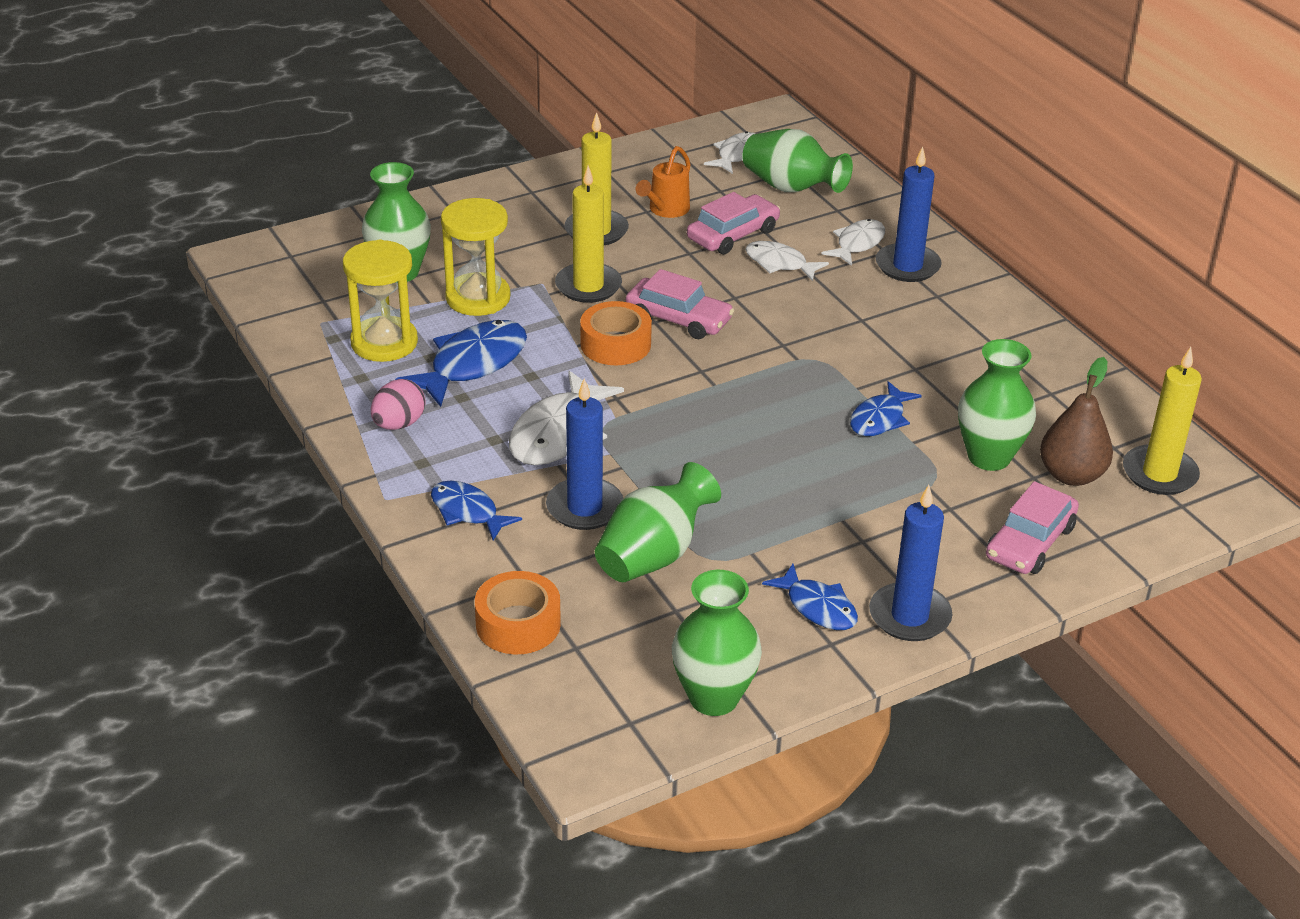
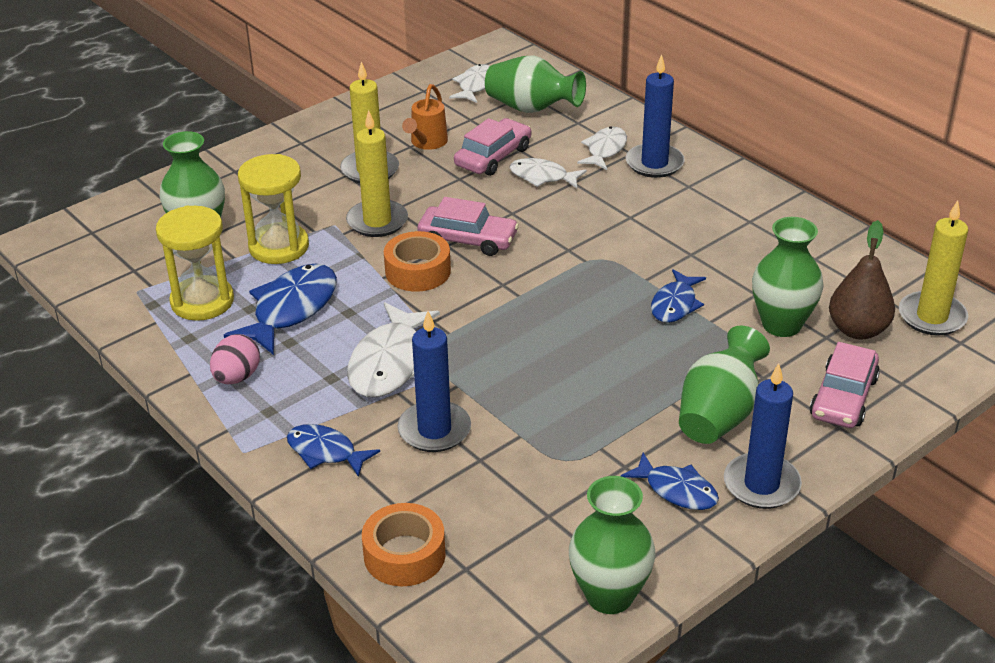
camera: 10 degrees left, 0 degrees up
green vase [595,462,721,582] -> green vase moved to [679,326,770,444]

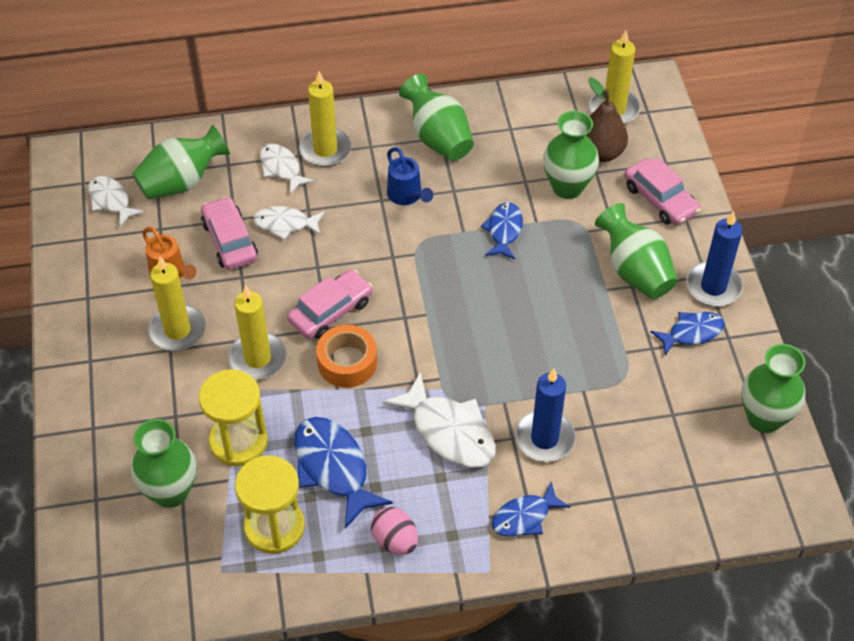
camera: 60 degrees left, 15 degrees up
orange tape [362,503,446,586] -> none
white fish [510,158,587,188] -> white fish turned 45 degrees clockwise [253,206,324,240]
blue candle [626,55,685,178] -> yellow candle [299,71,352,167]
blue fish [651,269,706,323] -> blue fish turned 135 degrees counterclockwise [481,202,523,259]
none -> blue watering can [387,147,433,205]
none -> green vase [399,74,474,161]

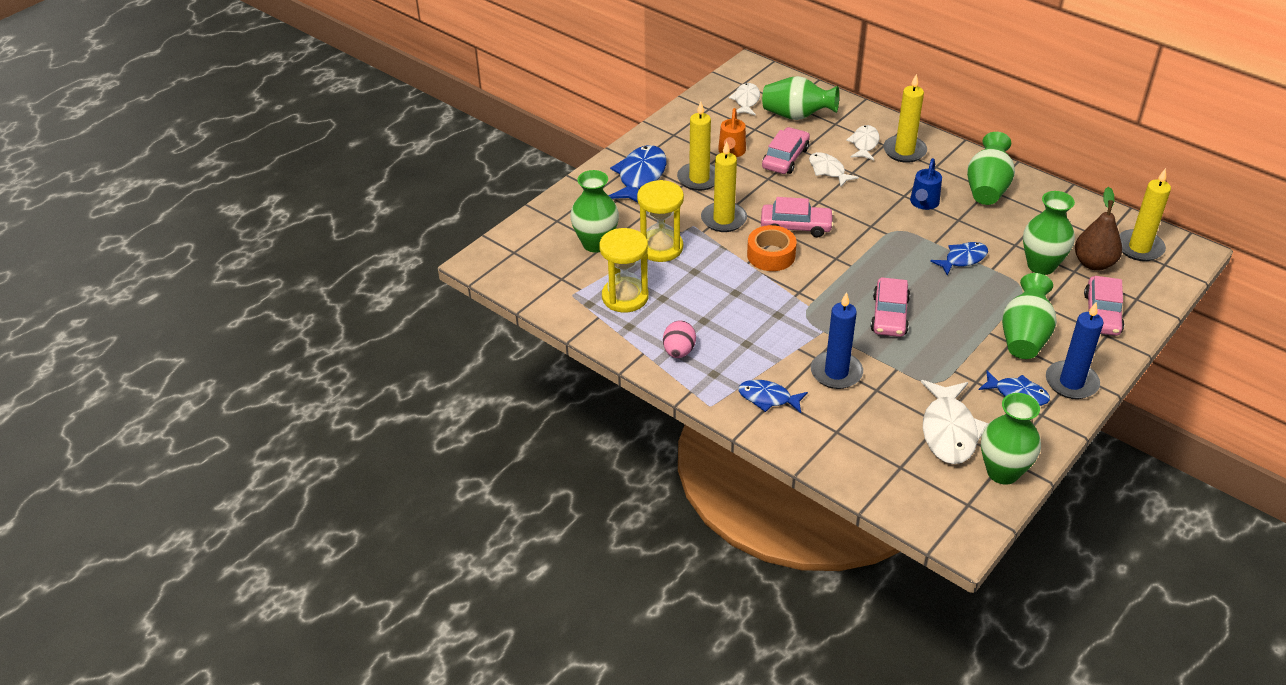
camera: 50 degrees right, 10 degrees down
blue fish [294,417,393,529] -> blue fish moved to [608,145,667,202]
white fish [383,371,496,468] -> white fish moved to [921,380,988,464]
none -> pink car [871,277,910,337]

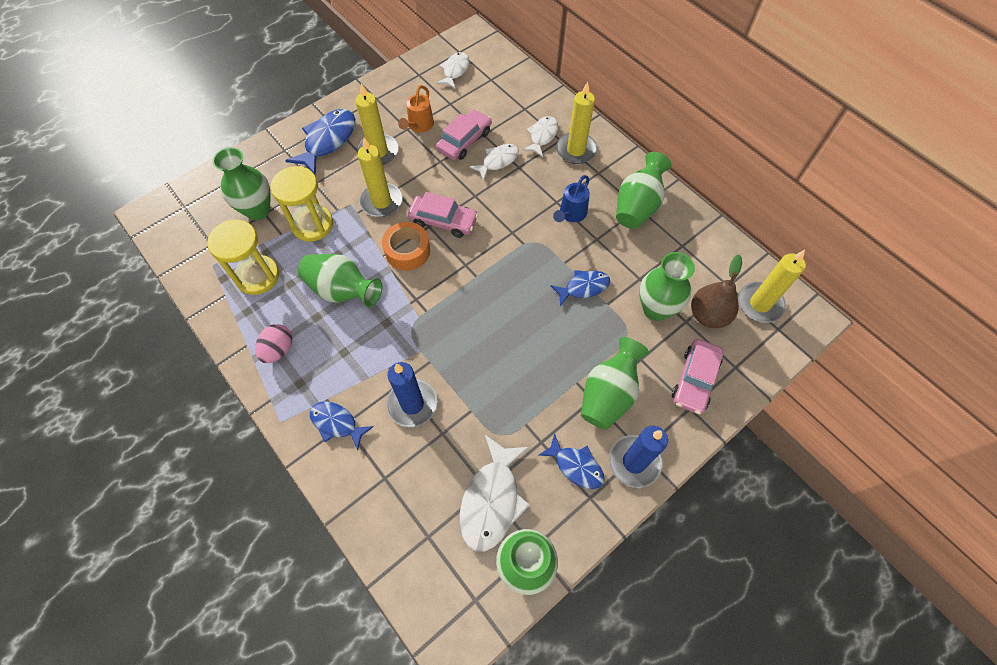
camera: 10 degrees right, 20 degrees up
green vase [762,76,839,120] -> green vase moved to [298,254,382,308]
white fish [809,152,859,187] -> white fish turned 75 degrees clockwise [469,144,519,181]
pink car [871,277,910,337] -> none

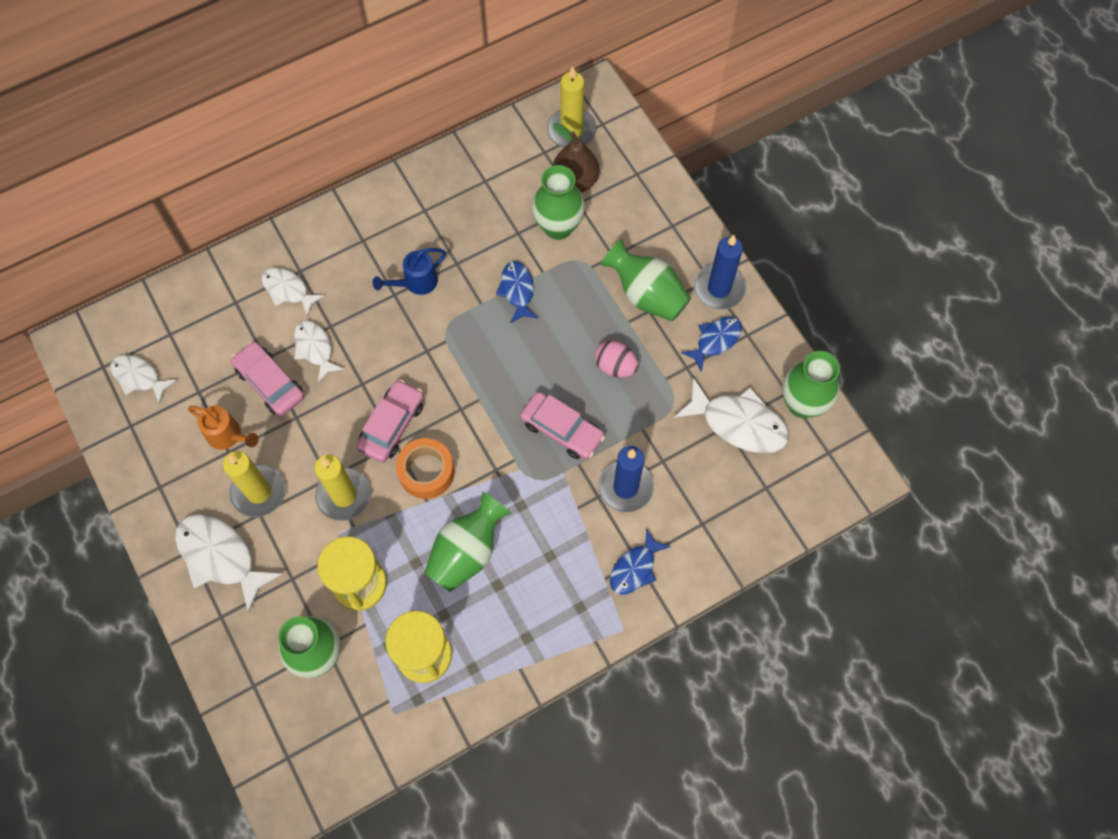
camera: 80 degrees left, 5 degrees up
pink egg [255,324,292,363] -> pink egg moved to [595,341,639,378]
blue fish [285,109,355,175] -> white fish [175,514,283,613]
blue watering can [553,175,590,222] -> blue watering can turned 105 degrees clockwise [373,248,446,295]
yellow candle [556,82,597,164] -> none
green vase [616,152,672,229] -> none
pink car [672,339,723,415] -> pink car moved to [520,392,605,460]

